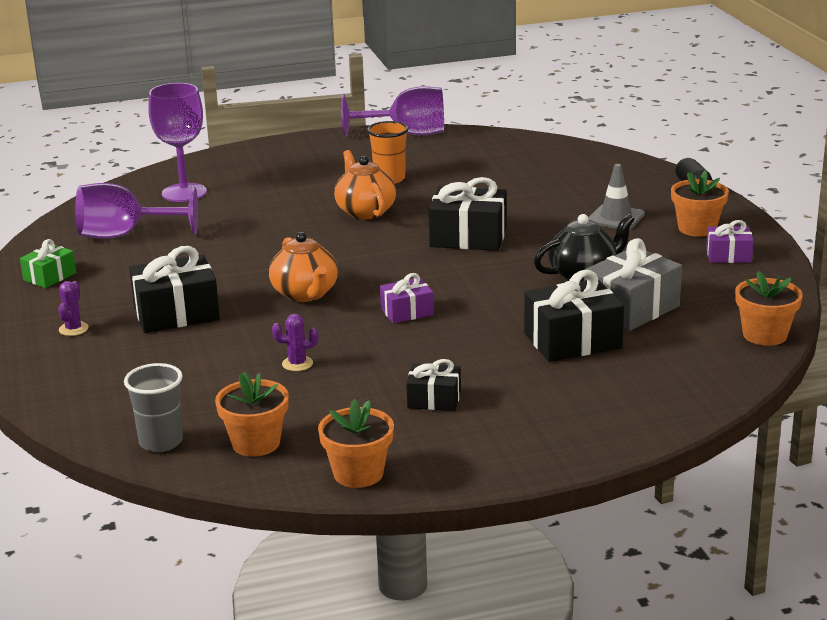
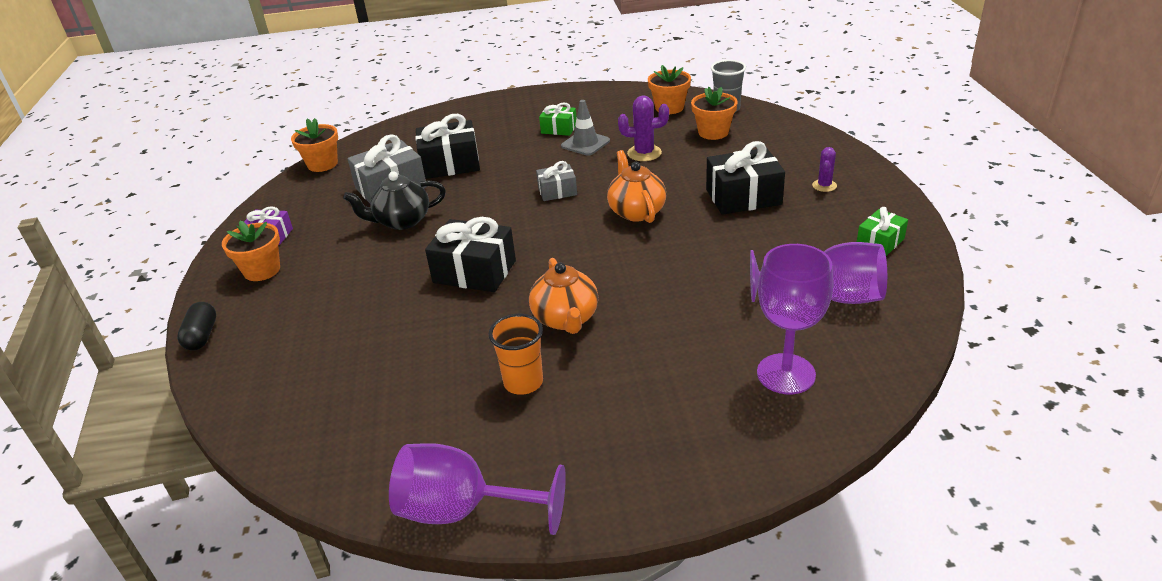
camera: 170 degrees left, 10 degrees up
purple cactus [272,314,318,371] -> purple cactus [618,95,669,161], size x1.57
orange flower pot [318,399,394,488] -> orange flower pot moved to [691,86,738,140]
purple gift [380,273,434,323] -> grey gift [536,161,577,201]
black gift [406,359,461,411] -> green gift [539,102,577,136]
grey traffic cone [588,164,645,230] -> grey traffic cone moved to [561,100,610,156]

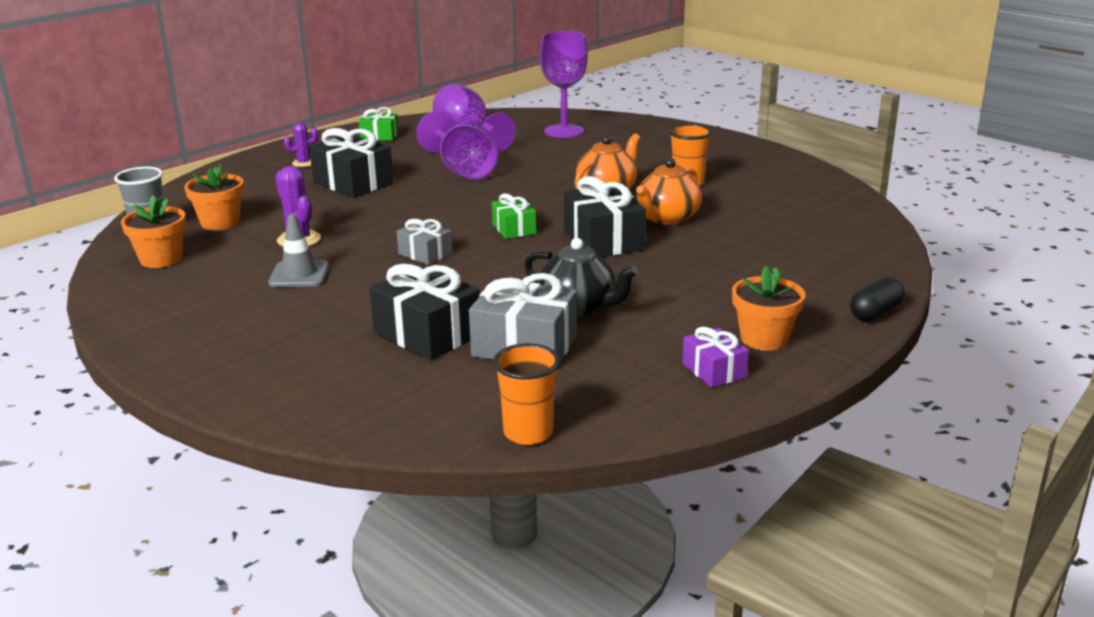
camera: 130 degrees left, 10 degrees down
orange flower pot [291,118,338,172] -> orange cup [493,343,560,445]
purple goblet [389,443,566,535] -> purple goblet moved to [417,111,498,180]
green gift [539,102,577,136] -> green gift moved to [492,193,536,239]
orange teapot [607,150,666,223] -> orange teapot moved to [636,158,702,225]

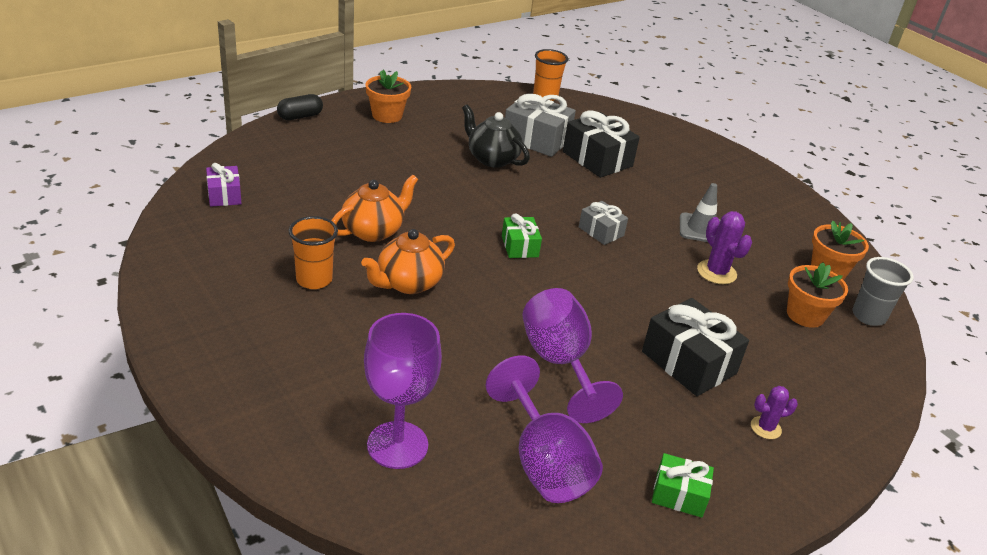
camera: 175 degrees left, 10 degrees up
black gift [564,176,646,257] -> none
purple gift [683,327,749,388] -> purple gift moved to [206,163,242,206]

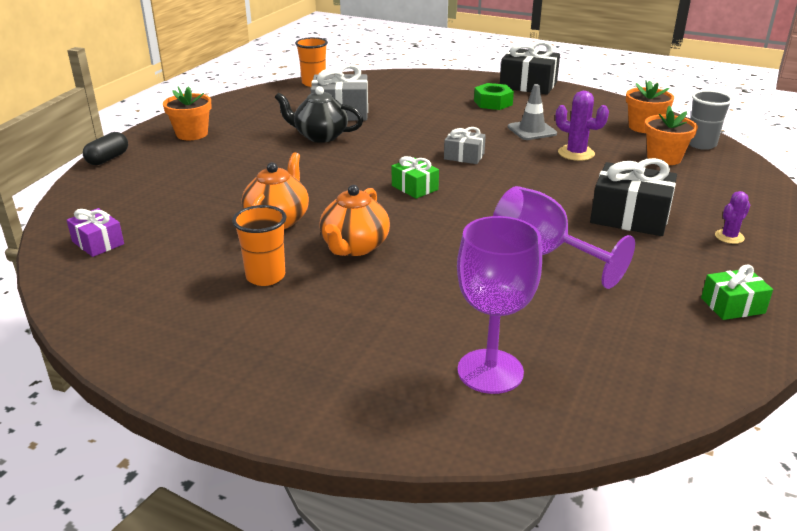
camera: 25 degrees left, 5 degrees down
purple goblet [486,356,603,503] -> none
black gift [563,110,640,178] -> black gift moved to [500,41,560,95]
none -> green nut [474,83,514,110]

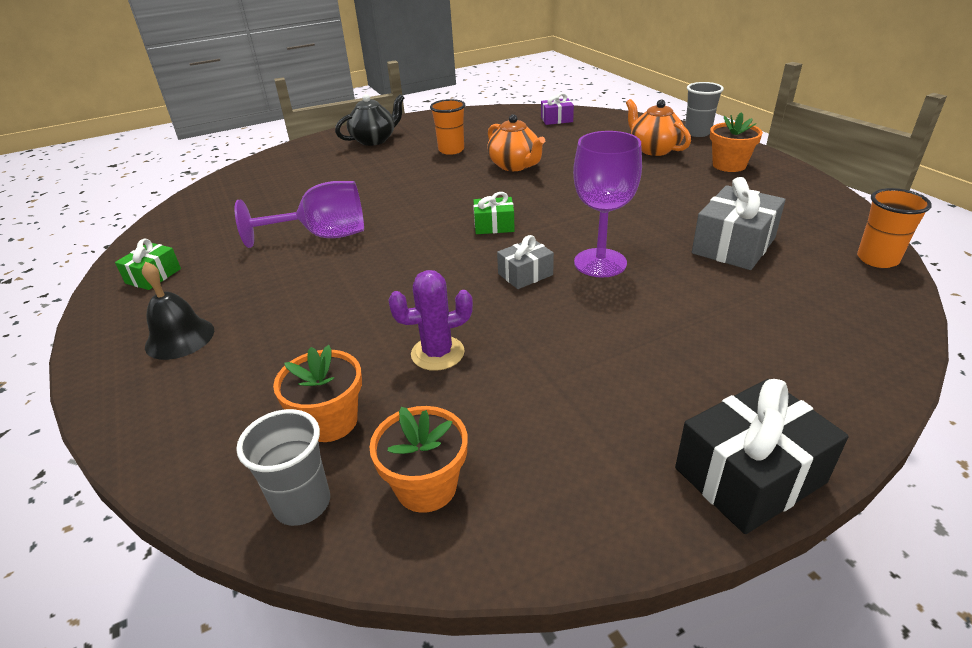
camera: 130 degrees right, 5 degrees up
black capsule [83,132,128,165] -> grey cup [685,82,724,137]
black teapot [275,86,363,143] -> black teapot moved to [335,94,404,146]
orange teapot [319,185,390,256] -> orange teapot moved to [626,99,691,156]
purple goblet [457,216,542,394] -> purple goblet moved to [573,131,642,278]
green nut [474,83,514,110] -> none
grey traffic cone [508,84,557,140] -> none
black gift [590,158,677,236] -> none
purple cactus [715,191,750,244] -> black bell [142,262,214,360]

